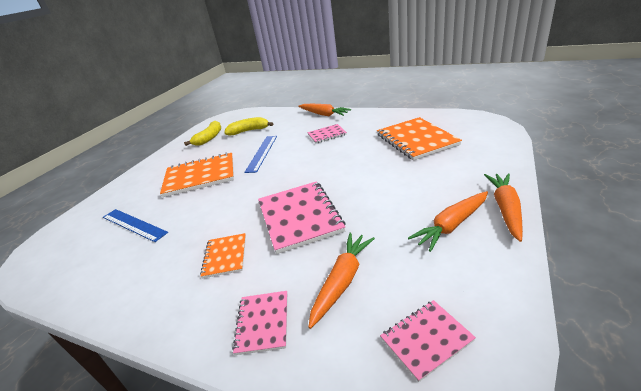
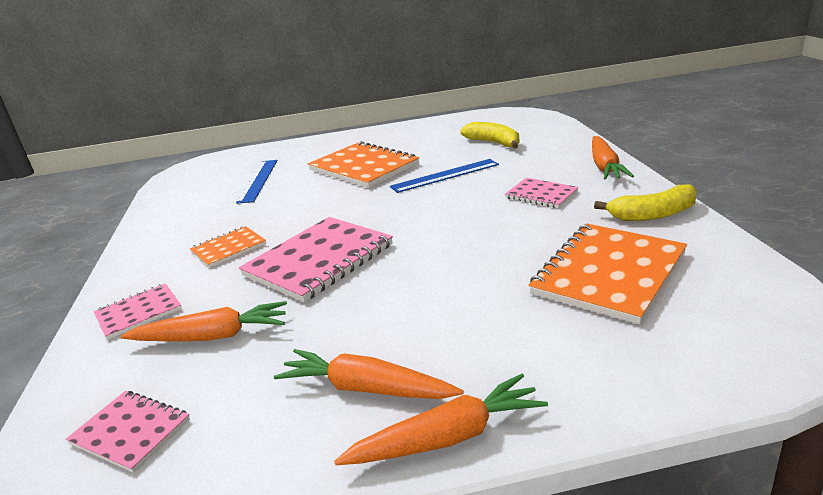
camera: 55 degrees right, 5 degrees down
yellow banana [184,121,221,146] -> yellow banana moved to [594,184,697,221]

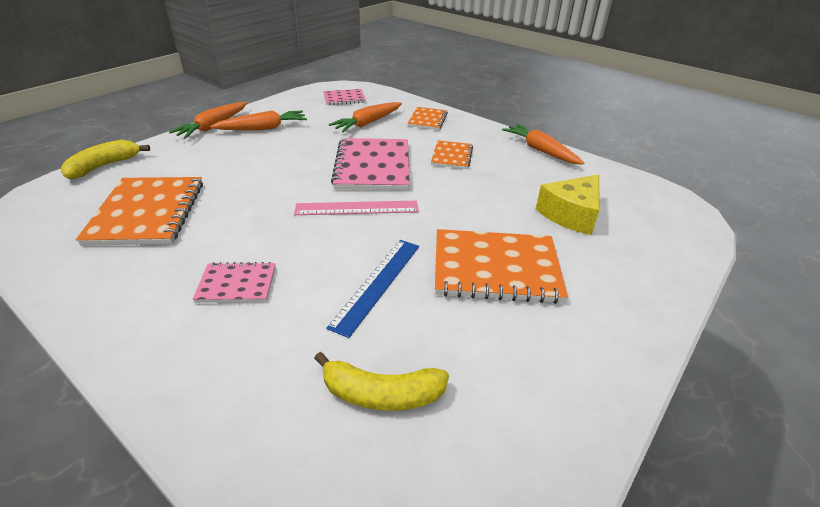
camera: 135 degrees right, 10 degrees up
pink notebook [94,283,182,340] -> orange notebook [407,107,448,130]
blue ruler [236,160,277,204] -> yellow cheese [536,174,599,235]
orange carrot [592,136,634,180] -> orange carrot moved to [502,124,584,165]
yellow banana [594,184,697,221] -> yellow banana moved to [60,140,150,179]
none -> pink ruler [294,201,419,215]

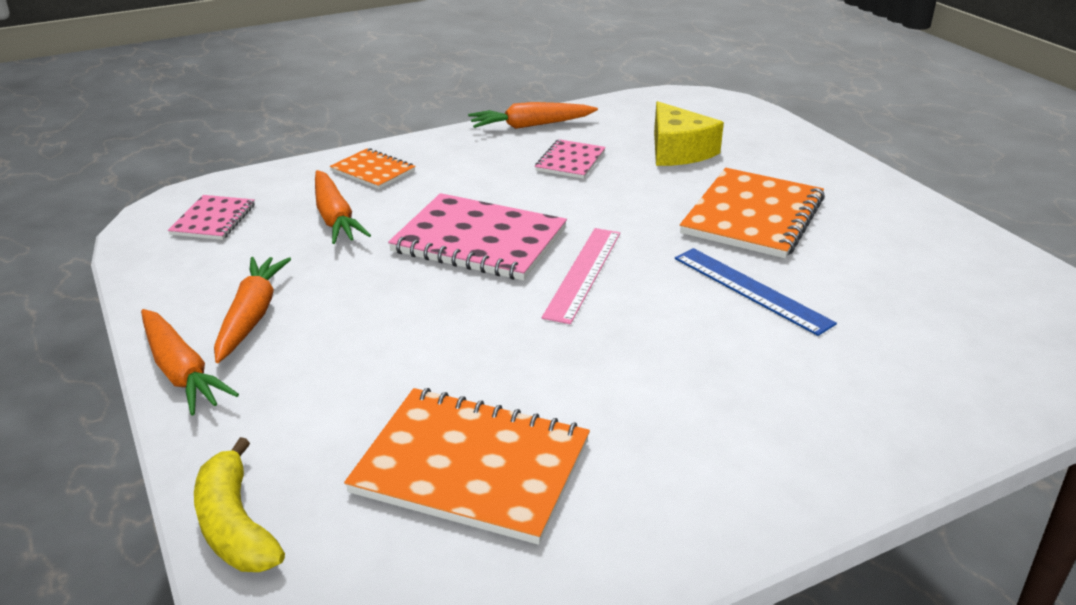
camera: 65 degrees left, 5 degrees down
pink notebook [193,262,276,303] -> pink notebook moved to [535,139,606,179]
yellow banana [314,352,449,411] -> none
orange notebook [431,140,473,169] -> none

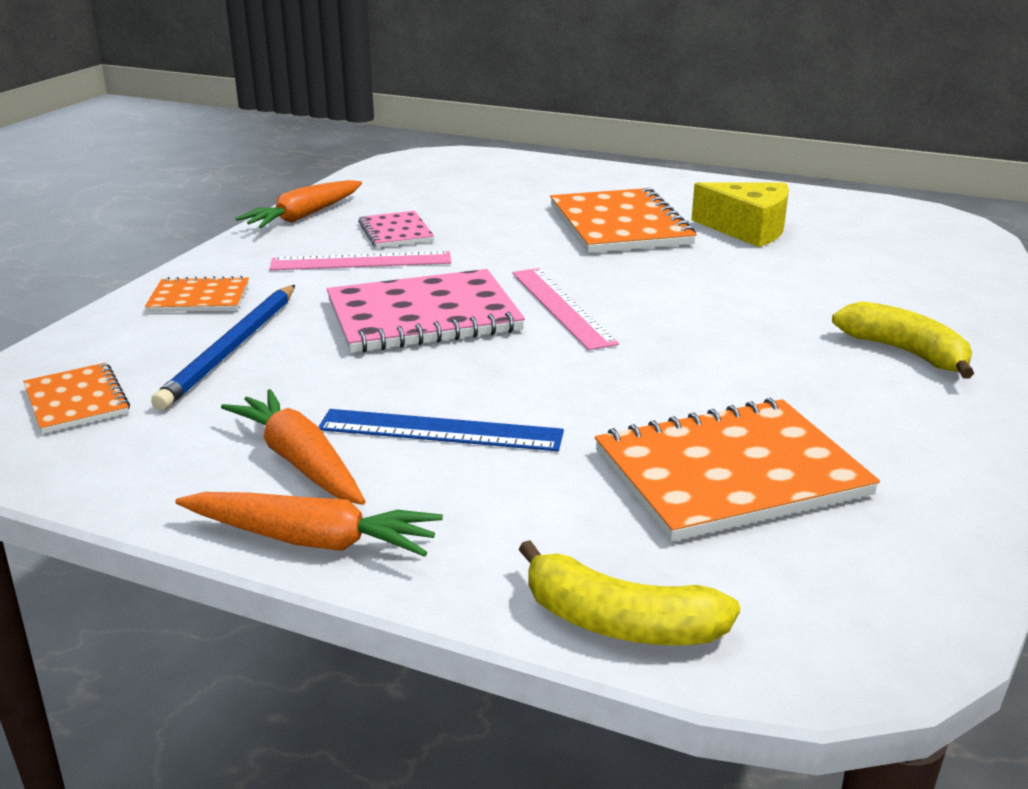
camera: 40 degrees left, 5 degrees down
pink notebook [168,195,255,240] -> orange notebook [23,363,130,434]
orange carrot [315,170,371,244] -> blue pencil [151,285,295,410]
yellow cheese [654,101,724,166] -> yellow cheese moved to [691,182,789,247]
blue ruler [675,248,837,336] -> blue ruler moved to [318,409,564,451]
none -> pink ruler [269,251,451,270]
none -> yellow banana [832,301,974,379]

